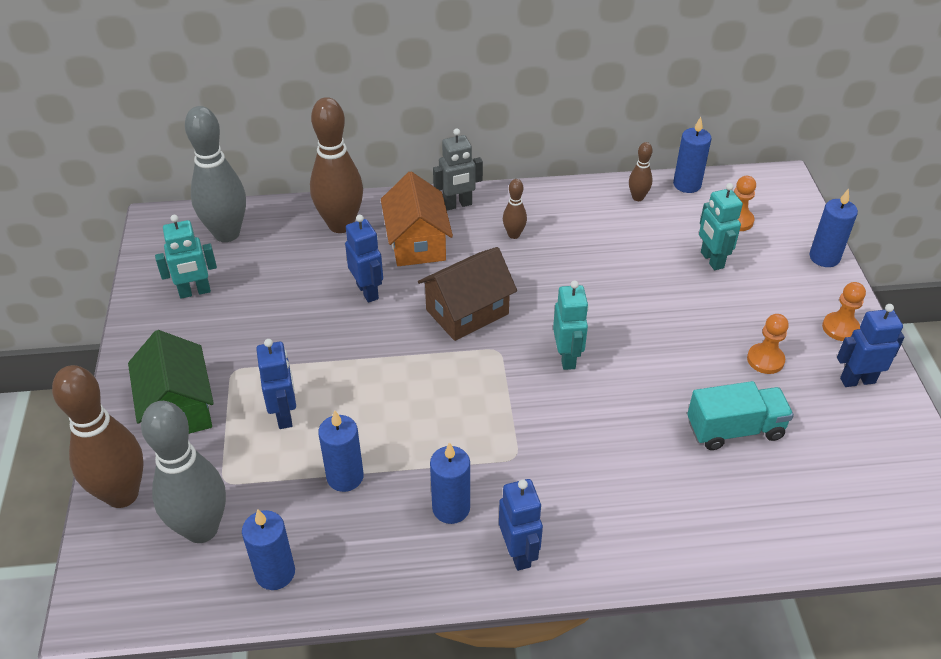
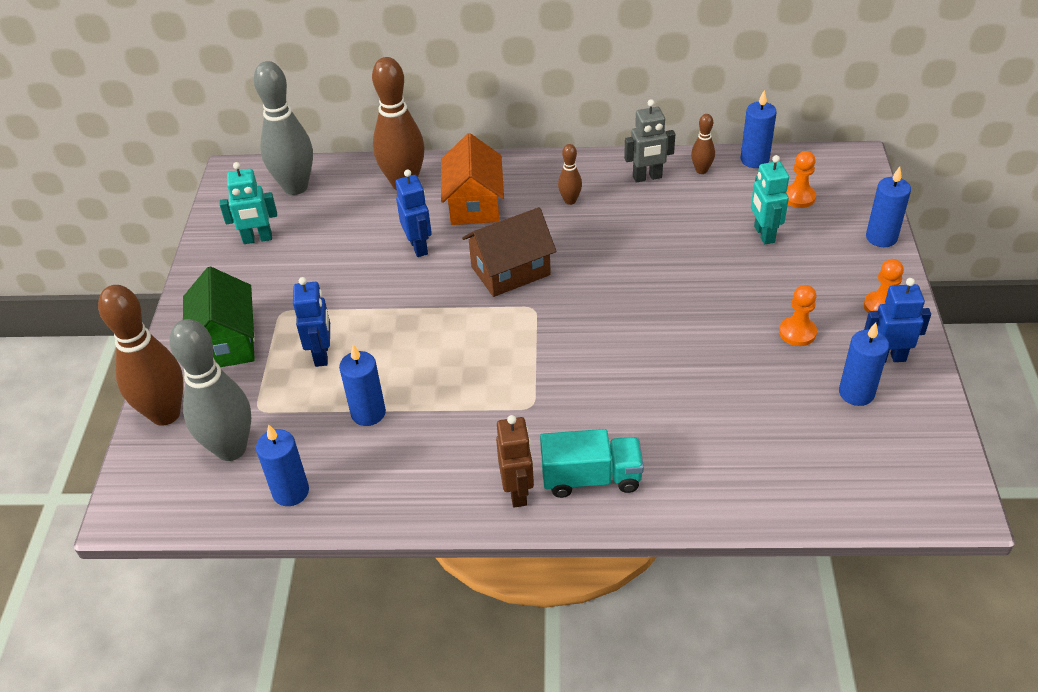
camera: 10 degrees right, 0 degrees up
blue candle [430,442,470,524] -> blue candle moved to [839,322,889,406]
grey robot [433,128,483,210] -> grey robot moved to [624,99,675,183]
blue robot [499,479,543,571] -> brown robot [496,415,534,508]
turquoise robot [553,280,589,370] -> none
turquoise truck [687,381,794,450] -> turquoise truck moved to [540,429,644,498]

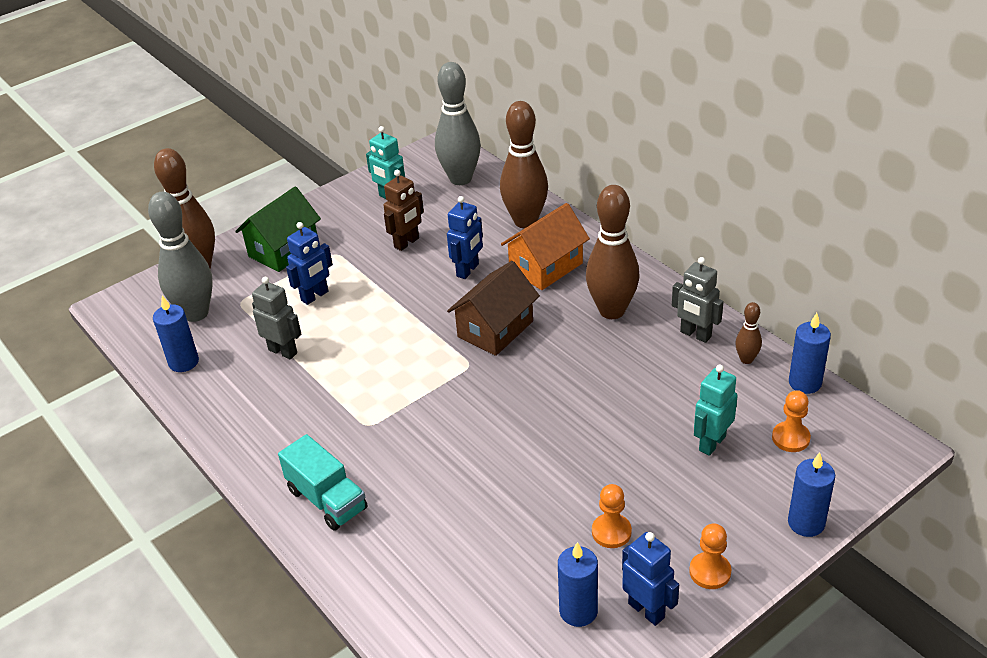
camera: 50 degrees right, 5 degrees down
blue candle [339,345,386,426] -> grey robot [252,277,301,359]
brown house [462,207,557,297] -> brown house turned 75 degrees counterclockwise [447,261,540,356]
brown robot [496,415,534,508] -> brown robot moved to [383,170,424,251]
brown bowling pin [558,144,582,205] -> brown bowling pin [586,185,640,319], size x2.15

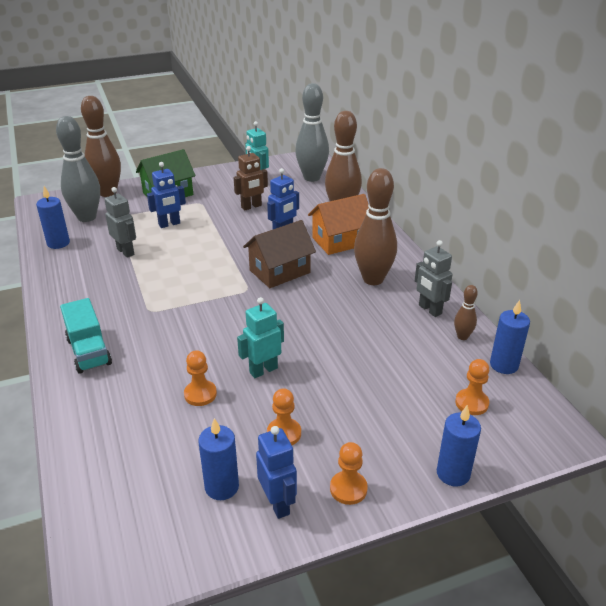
camera: 15 degrees right, 5 degrees down
turquoise robot [694,365,738,456] -> turquoise robot moved to [237,297,284,378]
none -> orange pawn [184,350,217,406]

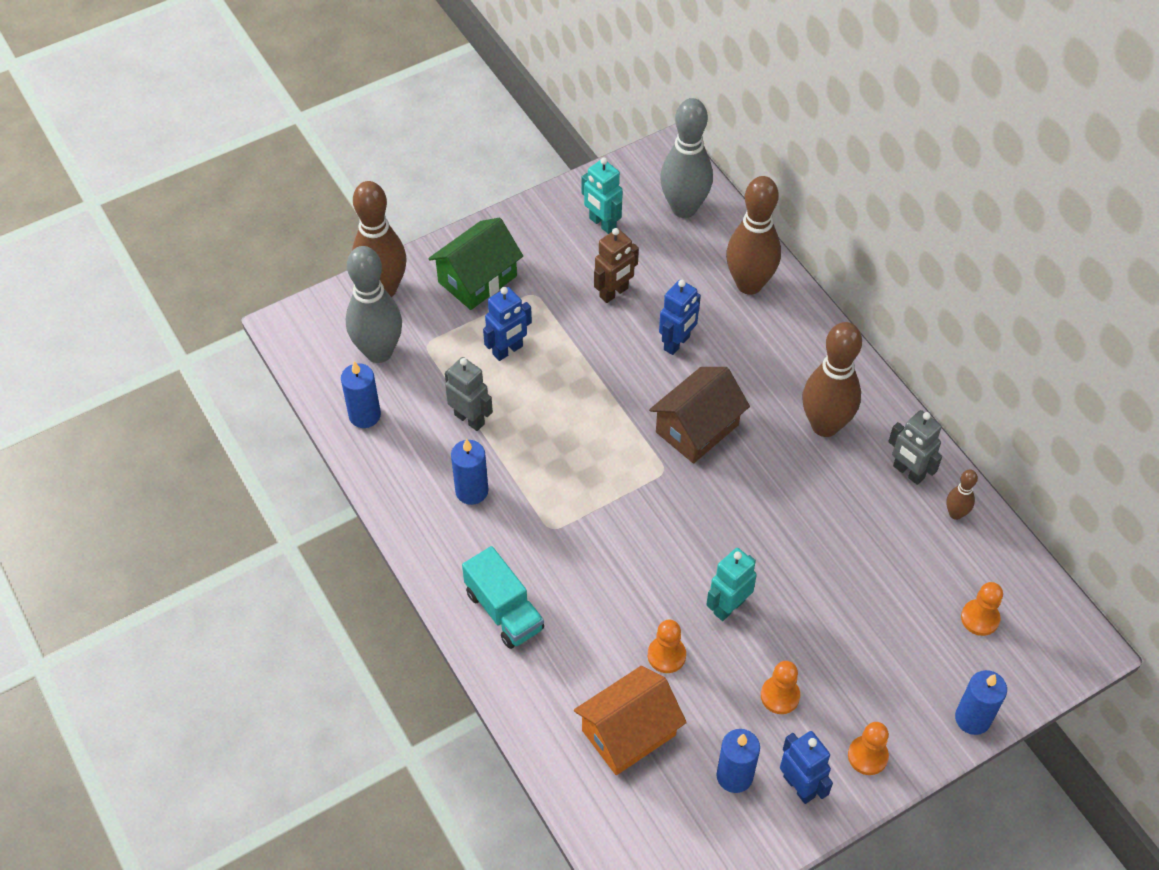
camera: 10 degrees left, 20 degrees up
orange house [308,194,369,255] -> orange house moved to [574,666,687,775]
blue candle [490,300,530,374] -> blue candle moved to [451,439,489,505]

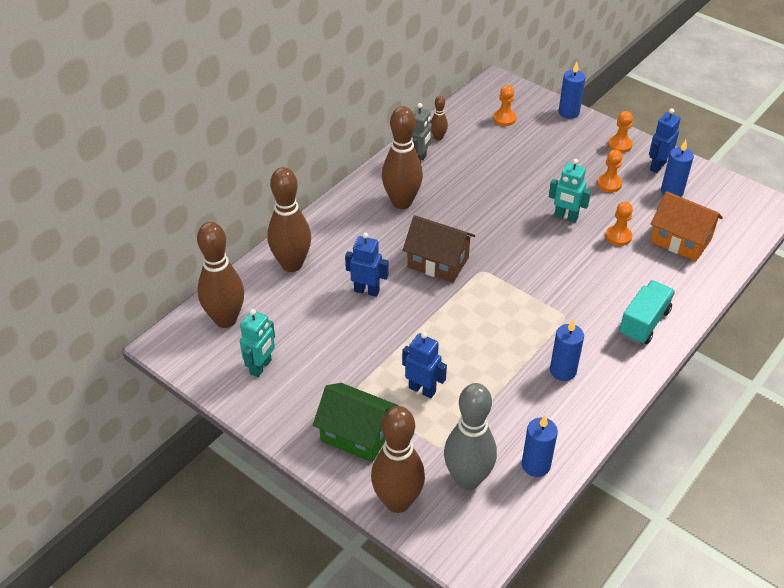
camera: 110 degrees left, 10 degrees down
grey robot [445,357,493,431] -> none
brown robot [594,228,639,303] -> none
grey bowling pin [660,98,713,218] -> brown bowling pin [197,222,244,328]

